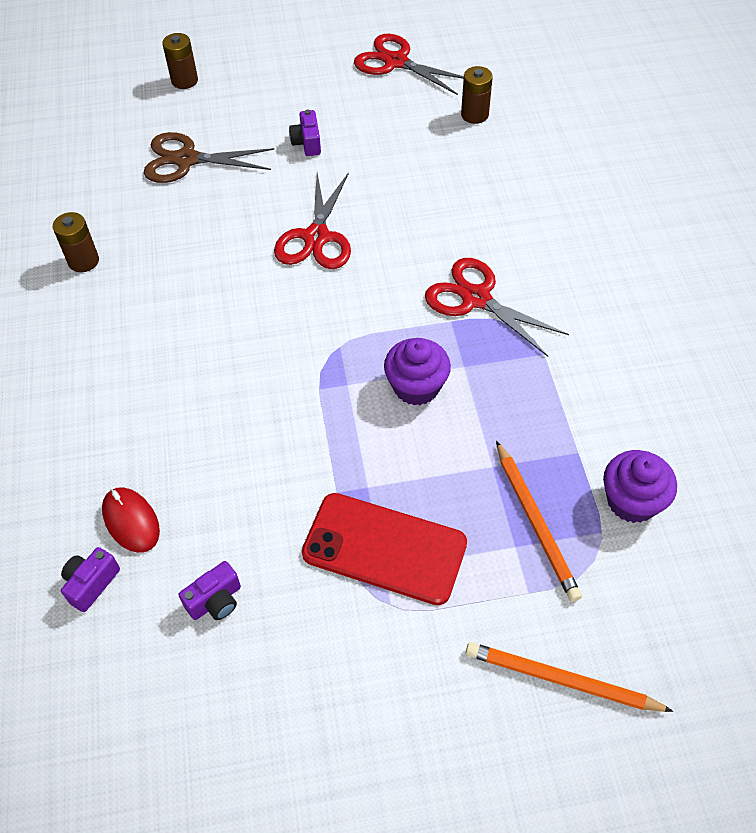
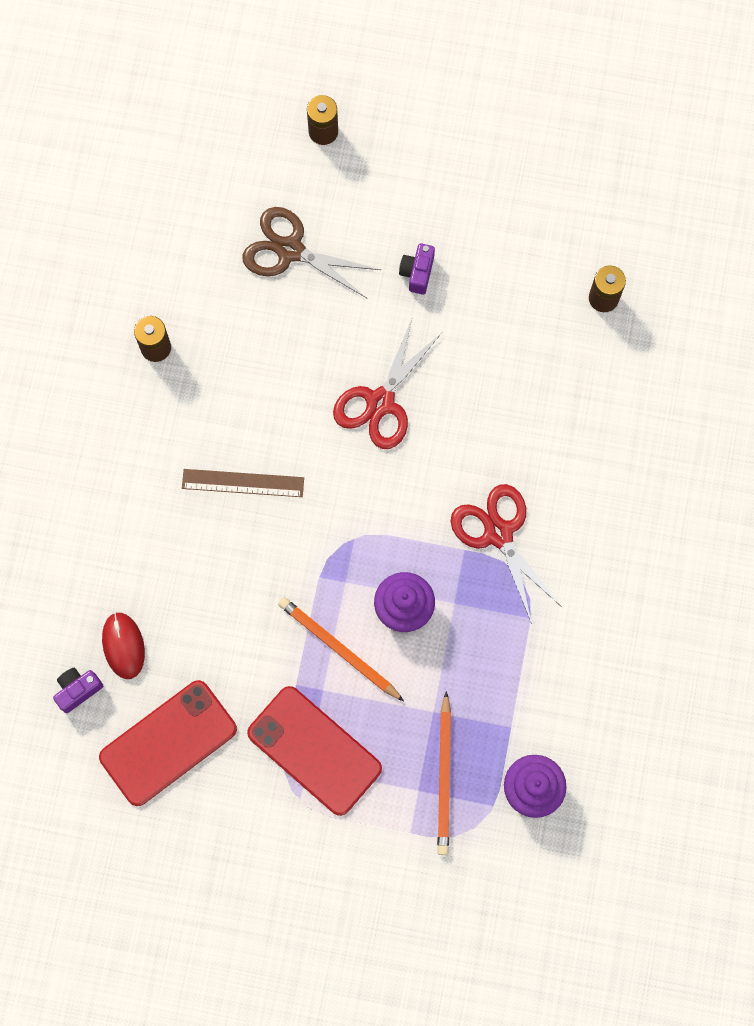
camera: 20 degrees right, 20 degrees up
purple camera [179,561,241,620] -> red phone [99,680,237,806]
red scissors [354,34,464,95] -> none
orange pencil [466,642,673,712] -> orange pencil moved to [278,597,404,701]
none -> brown ruler [182,469,304,497]

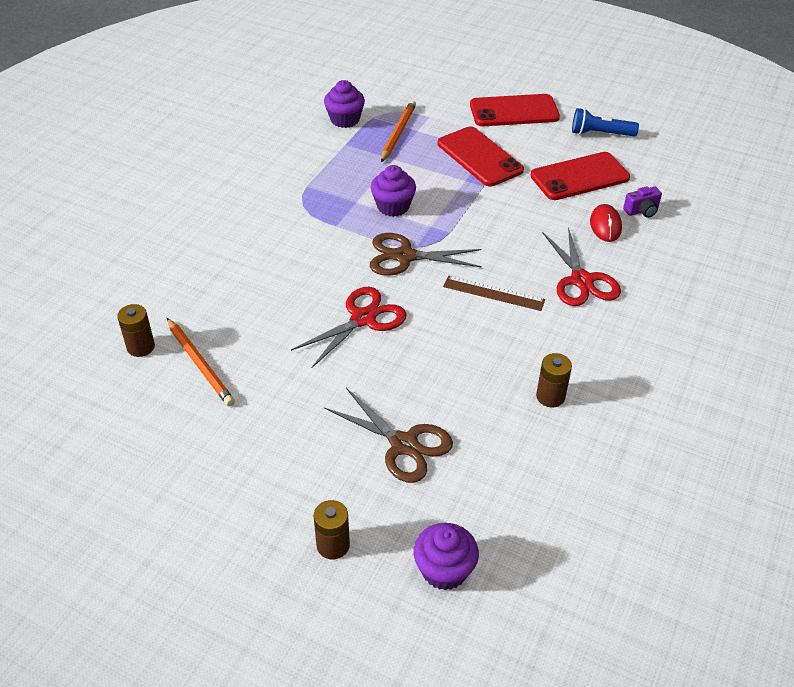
camera: 165 degrees left, 30 degrees down
orange pencil [278,597,404,701] -> orange pencil moved to [167,318,235,406]
purple camera [399,243,435,295] -> none
red scissors [450,484,562,624] -> red scissors moved to [542,227,621,306]
none -> brown scissors [370,233,482,276]
none -> purple cupcake [413,523,479,590]
none -> red phone [470,94,560,126]
none -> blue flashlight [572,108,639,136]

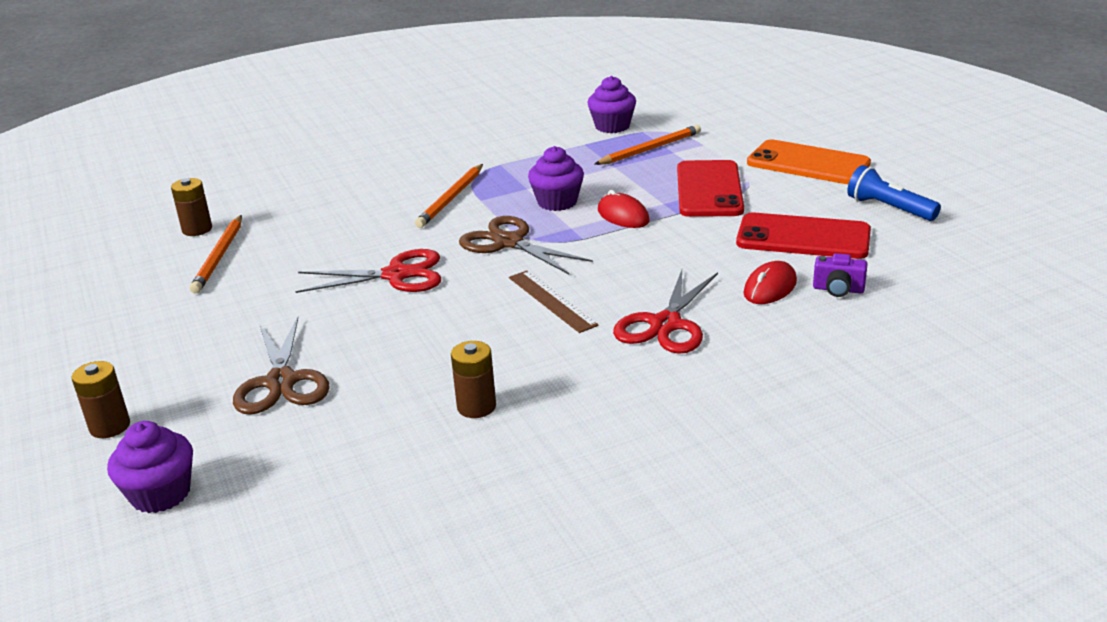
camera: 40 degrees right, 15 degrees down
red phone [470,94,560,126] -> orange phone [747,139,871,184]
none -> orange pencil [415,164,483,228]
none -> red mouse [598,190,650,228]

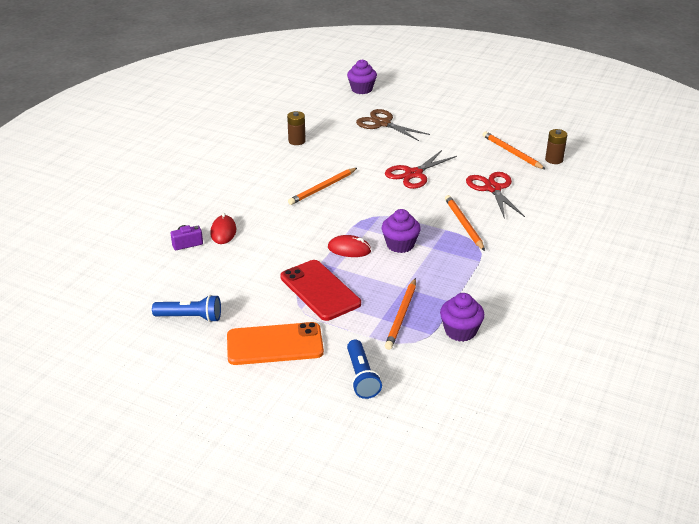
camera: 140 degrees right, 5 degrees up
brown battery [72,361,130,438] -> none
brown scissors [459,216,593,274] -> none
brown ruler [509,271,599,333] -> orange pencil [288,168,357,205]
red scissors [613,270,718,354] -> red scissors moved to [466,172,525,219]
red phone [736,213,871,259] -> none
none -> blue flashlight [347,340,382,399]

